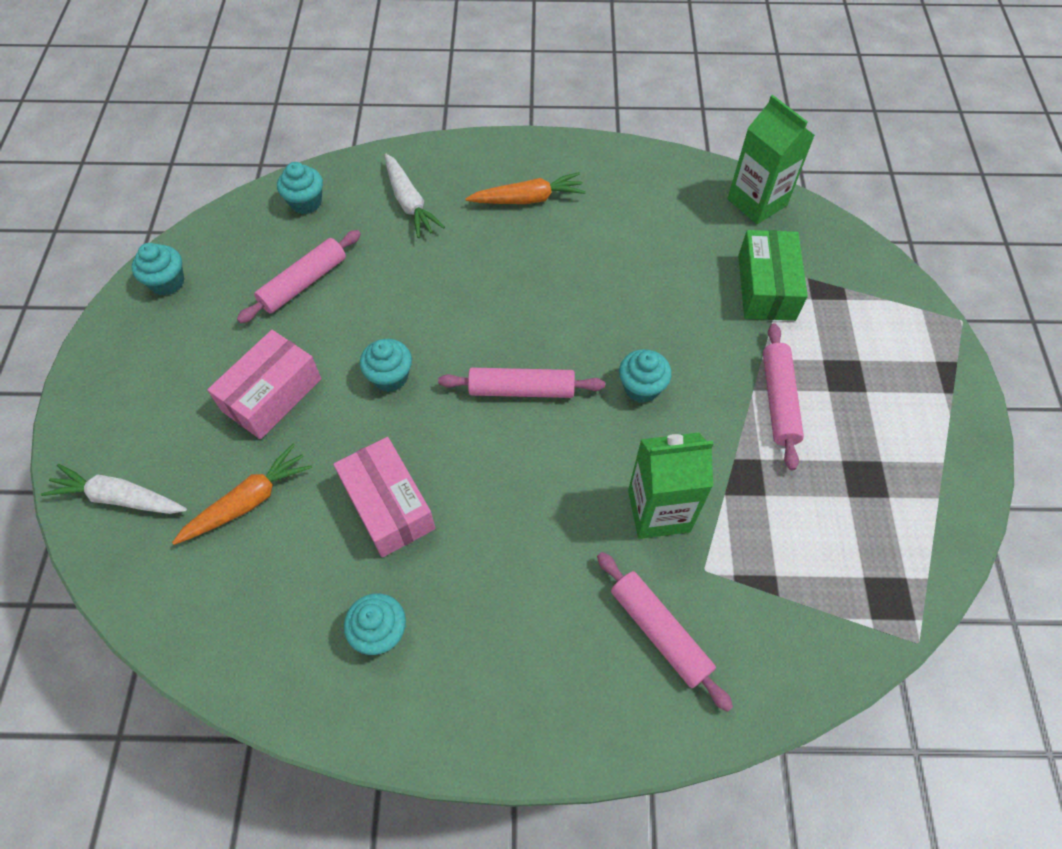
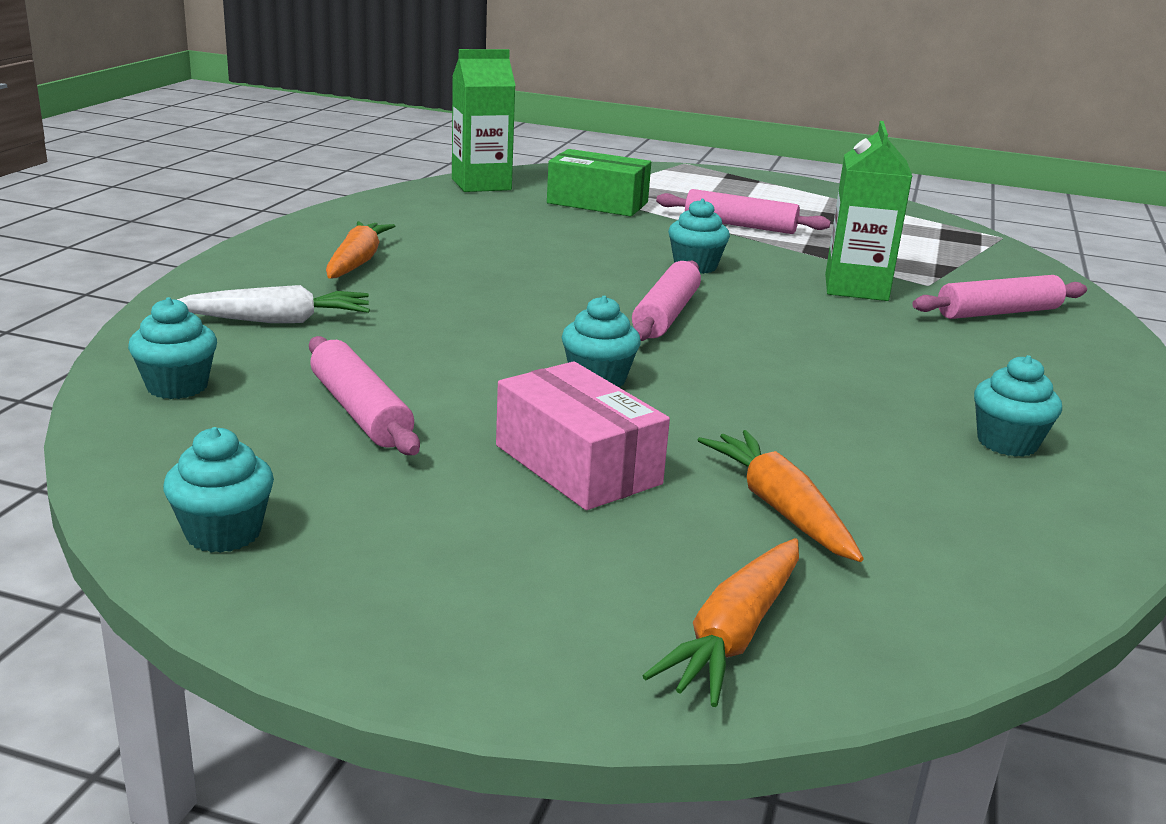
camera: 75 degrees left, 35 degrees down
white carrot [41,464,187,514] -> orange carrot [642,538,799,707]
pink box [334,437,436,558] -> none

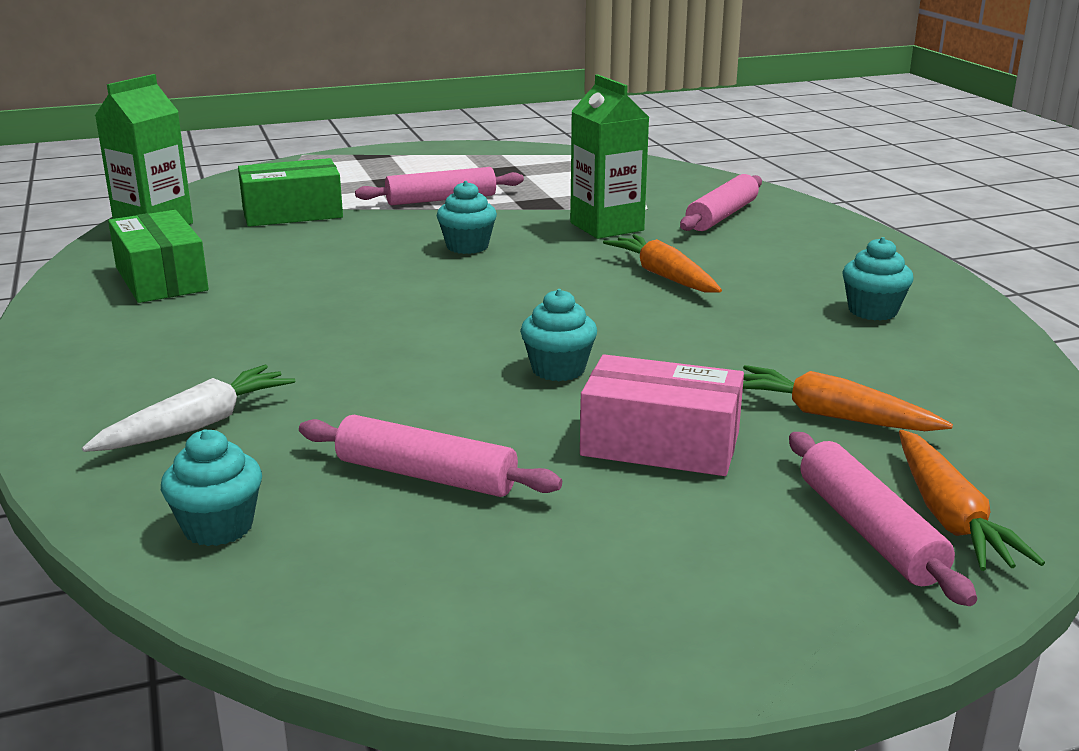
camera: 35 degrees left, 0 degrees up
turquoise cupcake [163,427,274,553] -> none
orange carrot [326,221,395,279] -> orange carrot moved to [603,234,722,293]
pink rolling pin [632,261,701,341] -> pink rolling pin moved to [789,432,977,606]
none -> green box [108,210,209,303]

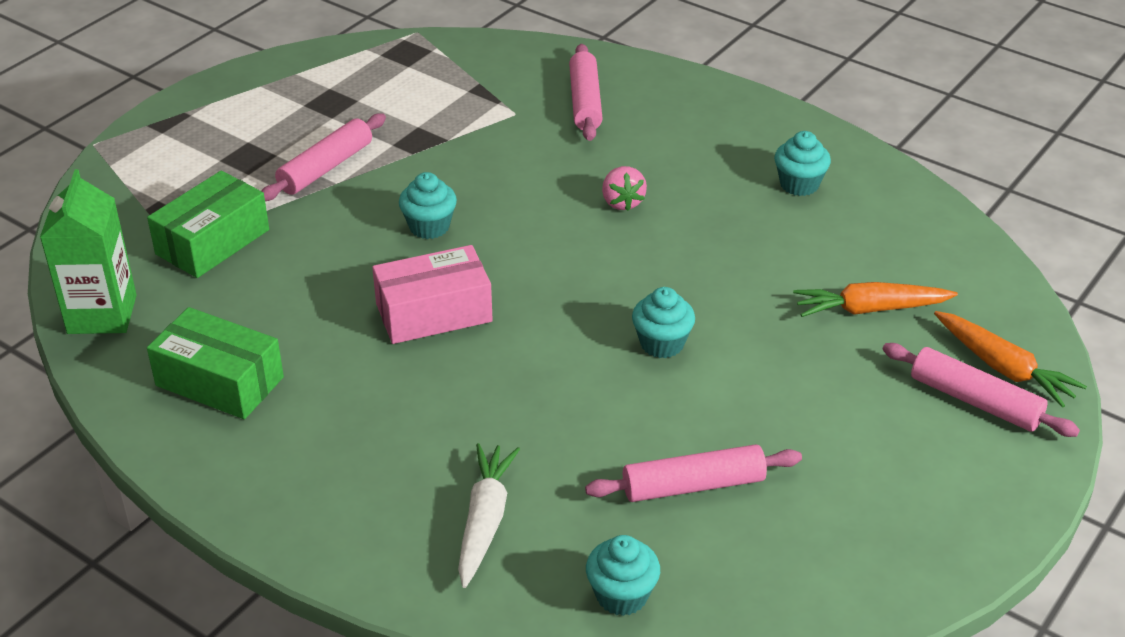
camera: 35 degrees left, 15 degrees up
green carton [570,74,649,239] -> none
pink box [580,354,744,476] -> pink box moved to [372,245,493,344]
orange carrot [603,234,722,293] -> pink strawberry [602,166,647,211]

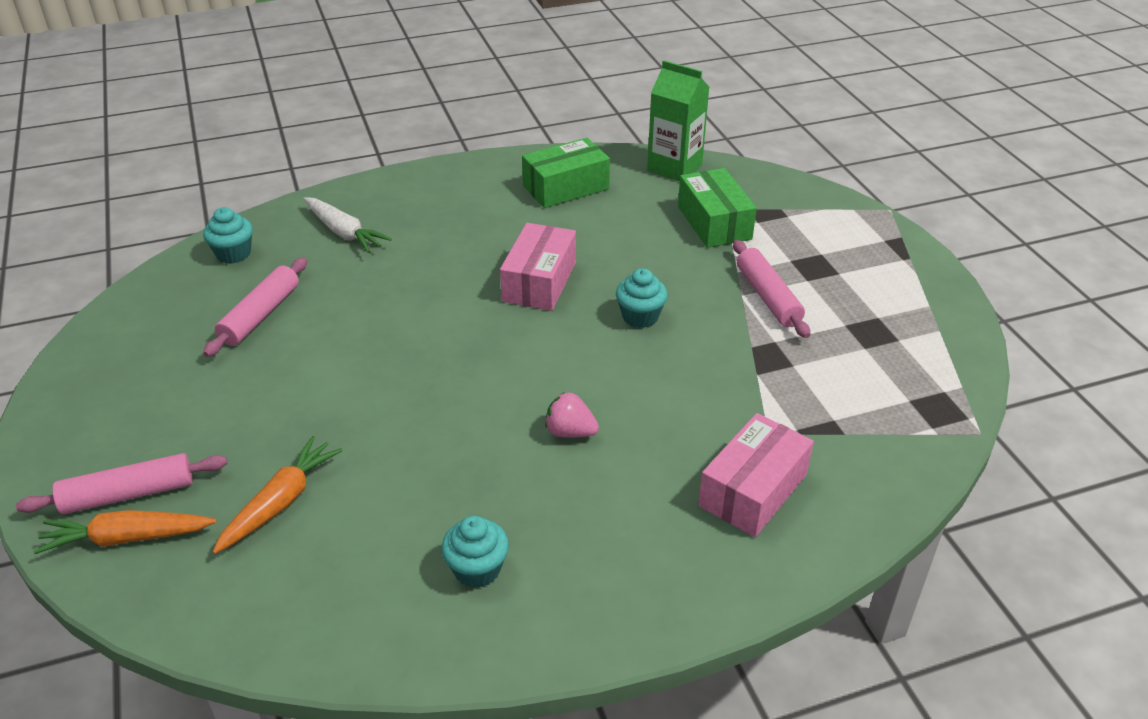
camera: 125 degrees right, 0 degrees up
pink rolling pin [569,44,603,141] -> pink box [698,413,814,537]
turquoise cupcake [632,287,695,358] -> none

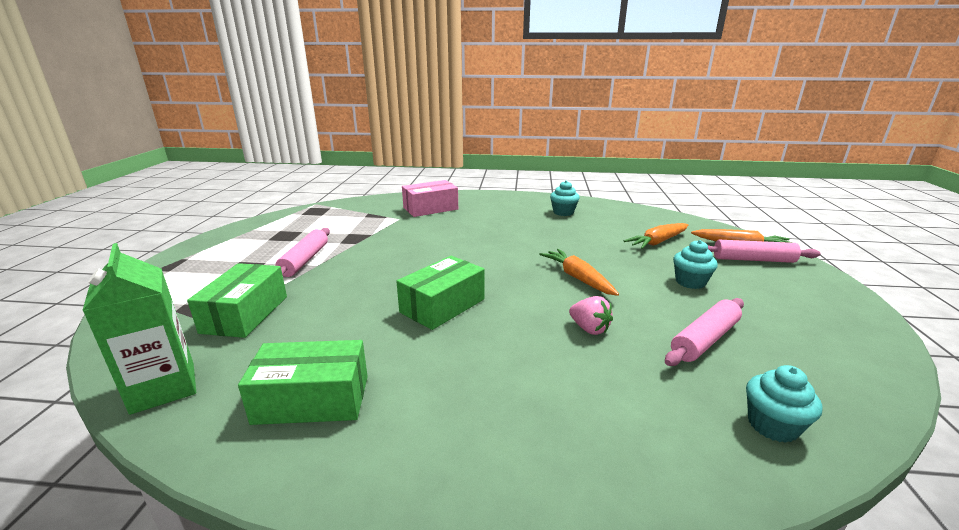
camera: 155 degrees left, 15 degrees down
white carrot [303,197,392,253] -> none
pink box [500,223,576,311] -> green box [396,256,485,330]
pink strawberry [545,392,599,438] -> pink strawberry moved to [569,296,613,335]
turquoise cupcake [616,268,668,328] -> turquoise cupcake moved to [673,240,718,289]
none -> orange carrot [539,249,619,296]

